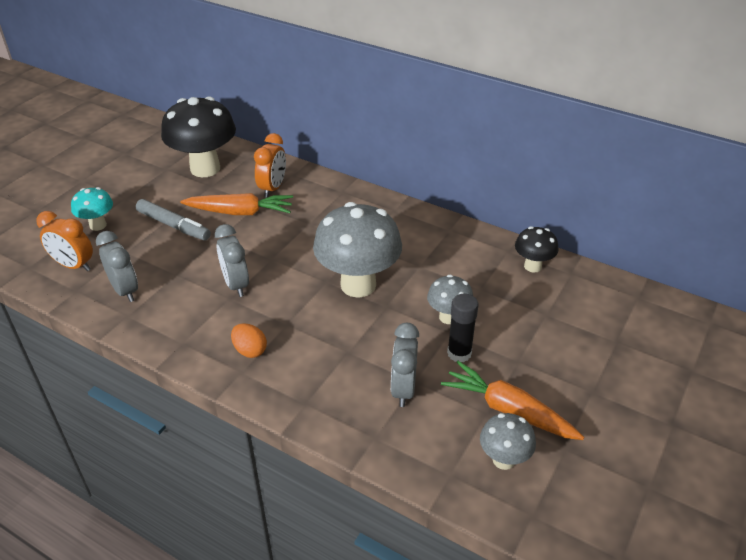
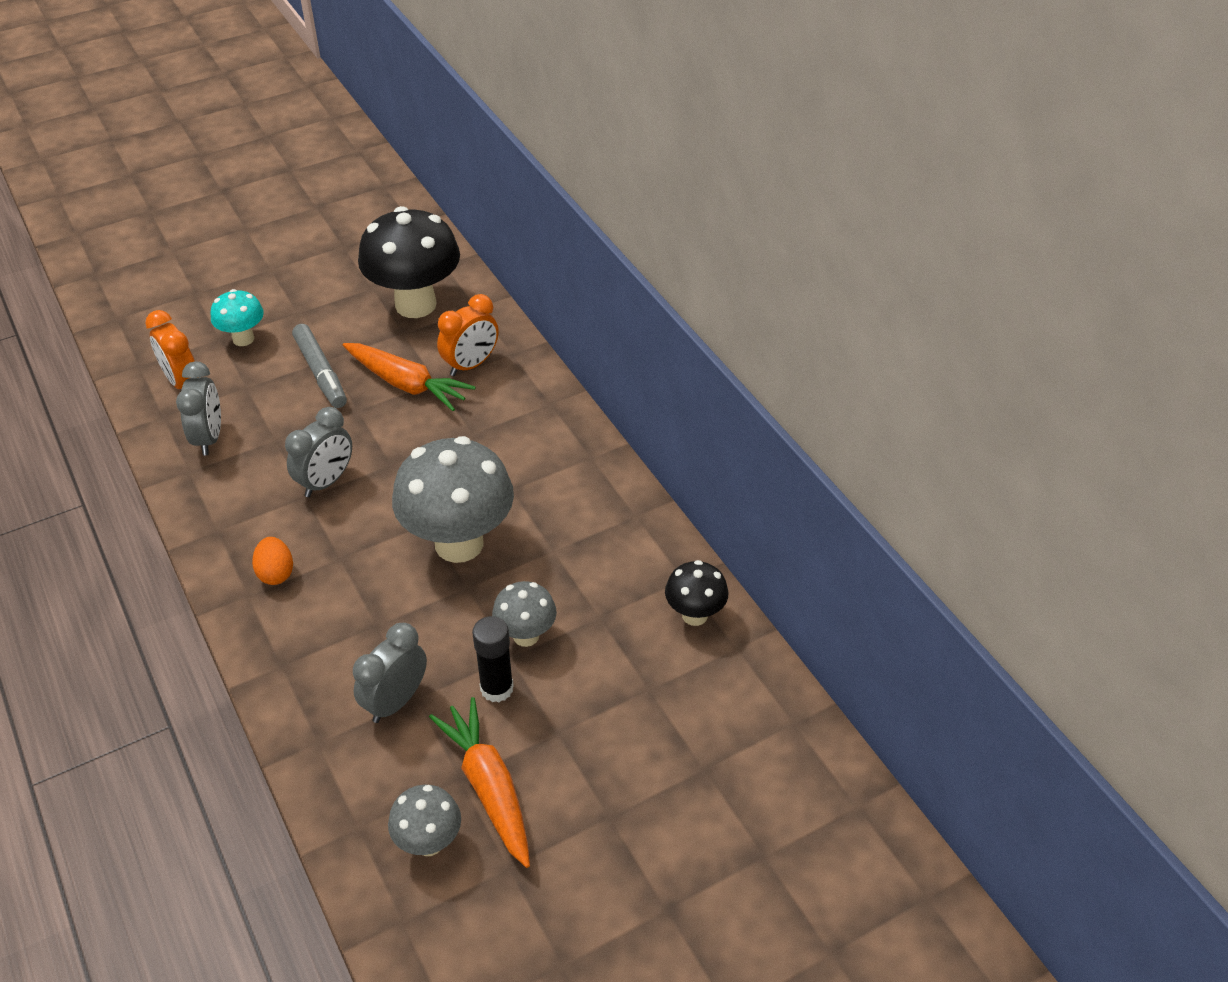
camera: 30 degrees right, 5 degrees up
grey clock [215,224,249,297] -> grey clock turned 150 degrees counterclockwise [285,407,352,497]

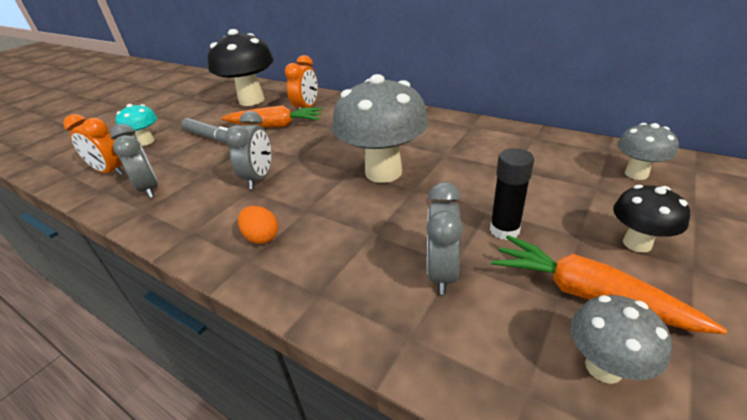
camera: 25 degrees left, 10 degrees down
grey mushroom [492,581,557,647] -> grey mushroom moved to [617,123,678,180]
black mushroom [665,560,729,626] -> black mushroom moved to [613,185,690,253]

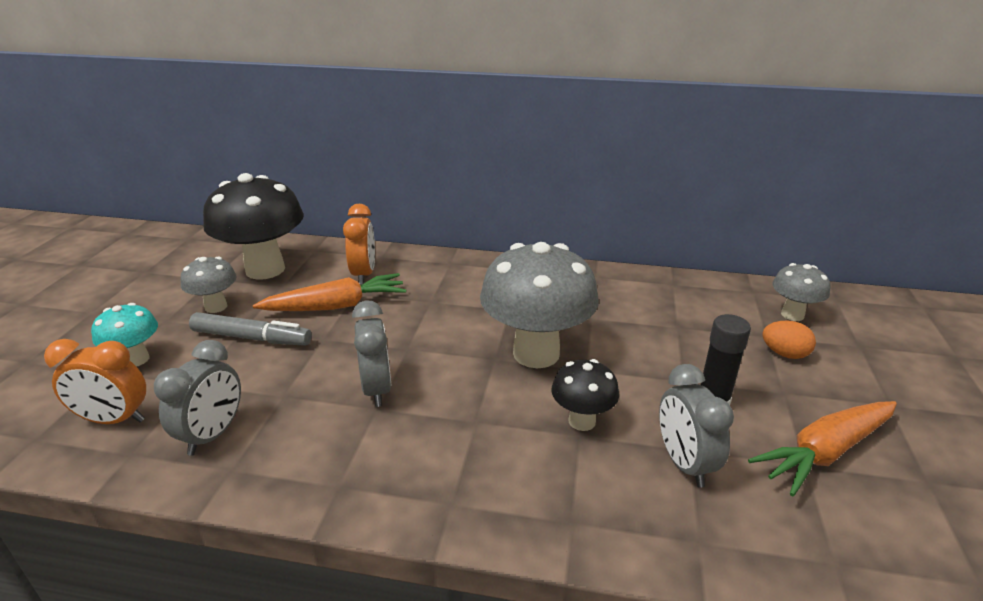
camera: 25 degrees left, 5 degrees down
grey clock [110,124,158,198] -> grey clock turned 75 degrees clockwise [154,340,241,456]
orange egg [238,206,278,244] -> orange egg moved to [762,321,816,359]
orange carrot [491,235,727,334] -> orange carrot turned 45 degrees counterclockwise [748,401,897,496]
grey mushroom [570,295,672,384] -> grey mushroom moved to [181,257,237,313]
black mushroom [613,185,690,253] -> black mushroom moved to [551,359,619,431]

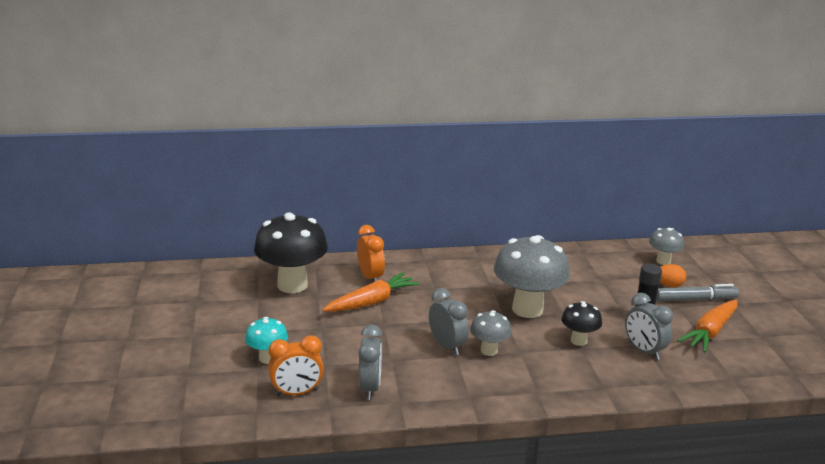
camera: 20 degrees left, 5 degrees down
grey mushroom [181,257,237,313] -> grey mushroom moved to [470,310,511,356]
grey marker [189,312,312,346] -> grey marker moved to [656,284,739,301]

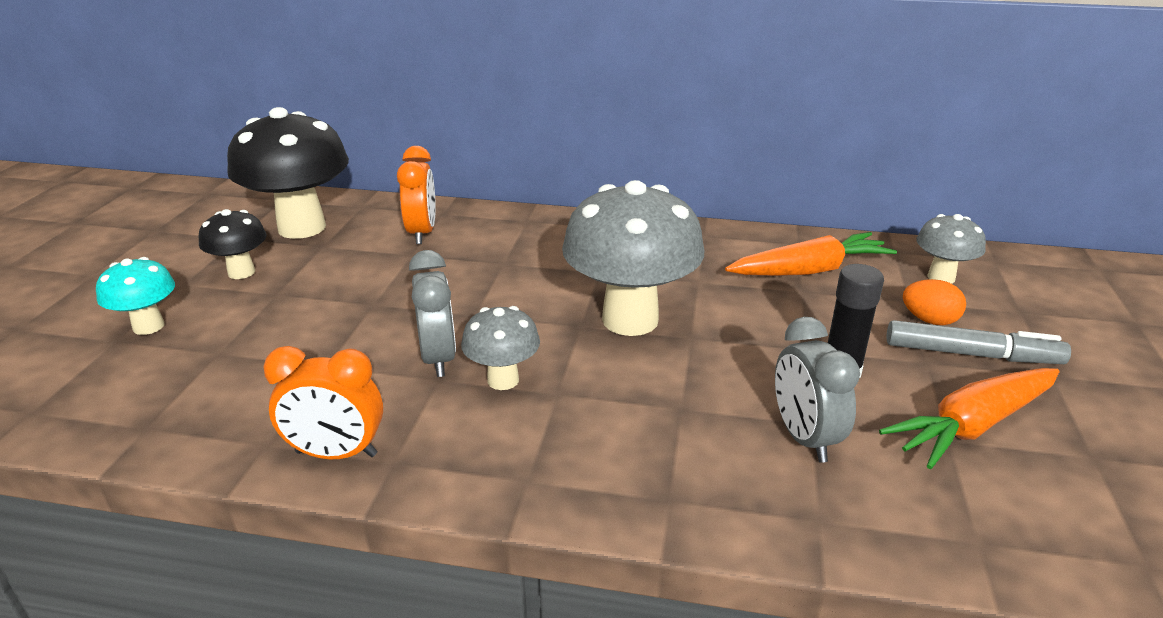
camera: 20 degrees right, 5 degrees up
orange clock [268,335,324,396] -> orange clock moved to [263,346,383,459]
orange carrot [322,272,420,312] -> orange carrot moved to [725,232,897,276]
grey clock [358,325,382,400] -> none
black mushroom [562,301,602,346] -> black mushroom moved to [199,209,266,279]

